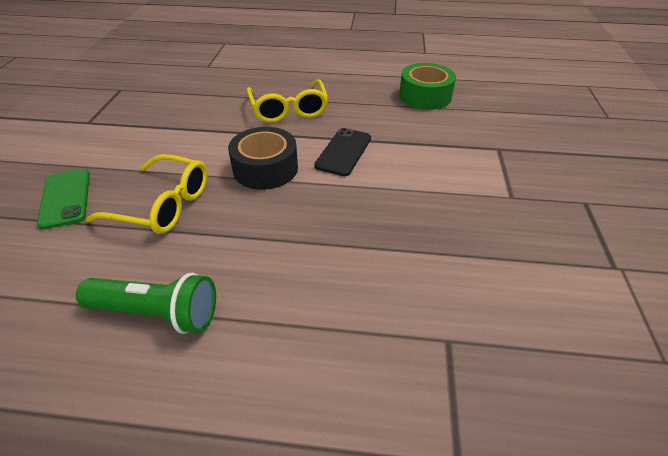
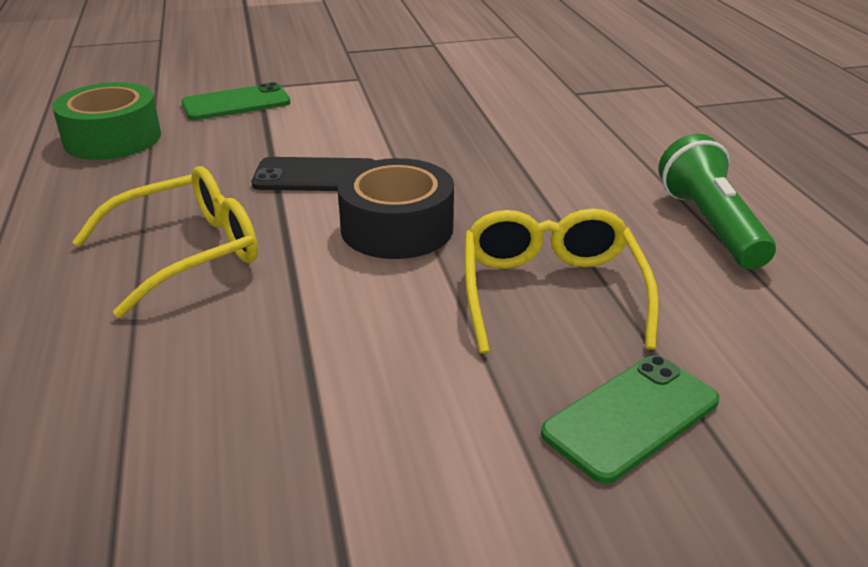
camera: 110 degrees left, 10 degrees down
none -> green phone [181,82,290,120]

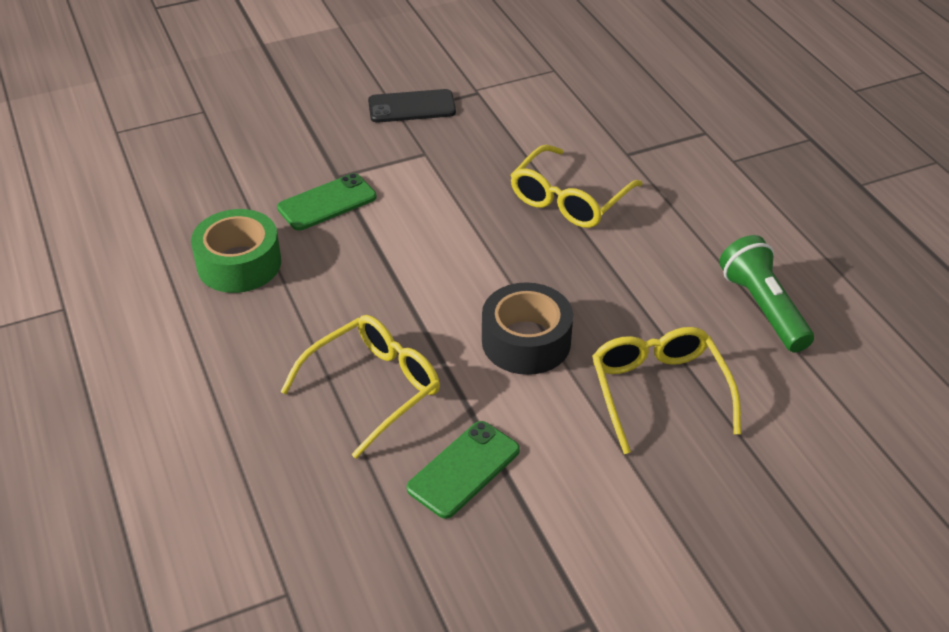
camera: 10 degrees left, 10 degrees up
black phone [252,157,375,191] -> black phone moved to [368,89,456,123]
green phone [541,355,719,484] -> green phone moved to [407,421,520,519]
none -> yellow glasses [510,145,643,228]

